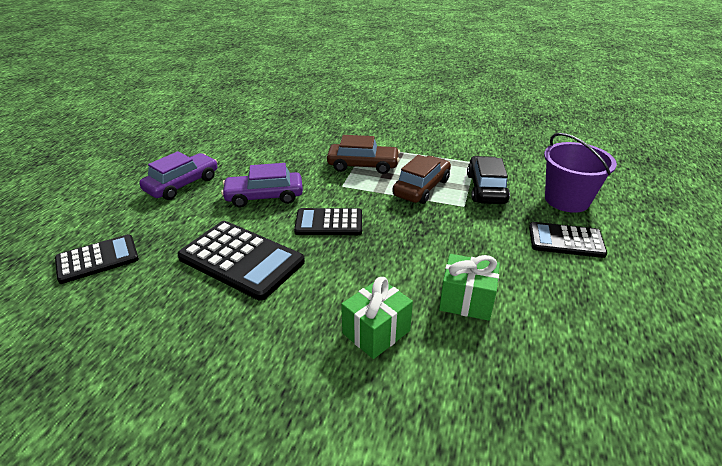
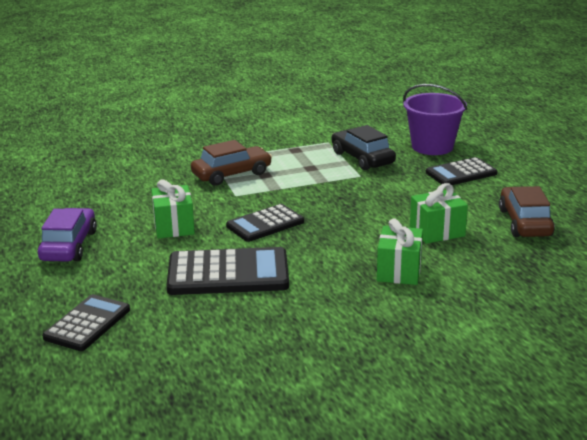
camera: 35 degrees left, 10 degrees down
purple car [221,163,303,208] -> green gift [151,179,195,238]
brown car [392,155,451,204] -> brown car moved to [499,186,555,237]

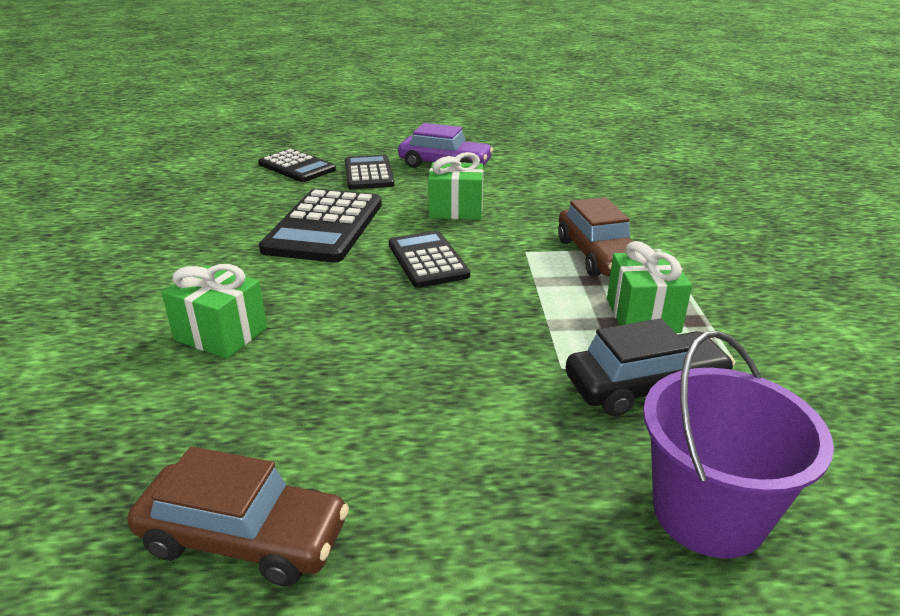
camera: 105 degrees right, 5 degrees up
green gift [410,183,468,244] -> green gift moved to [607,241,692,333]
black calculator [426,157,497,185] -> black calculator moved to [345,155,394,189]

